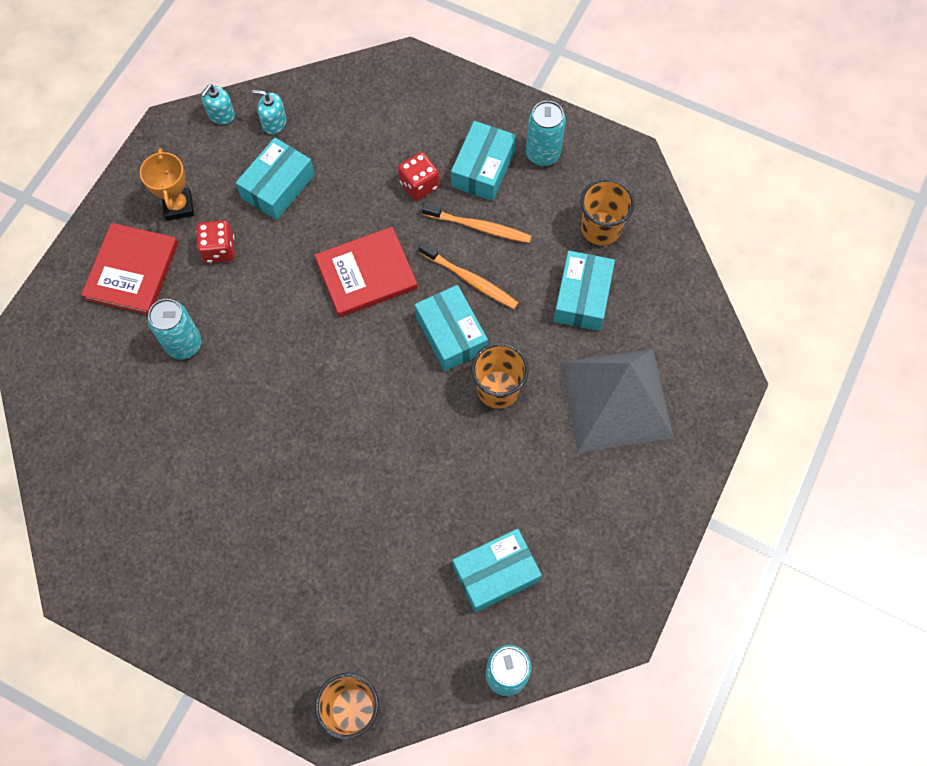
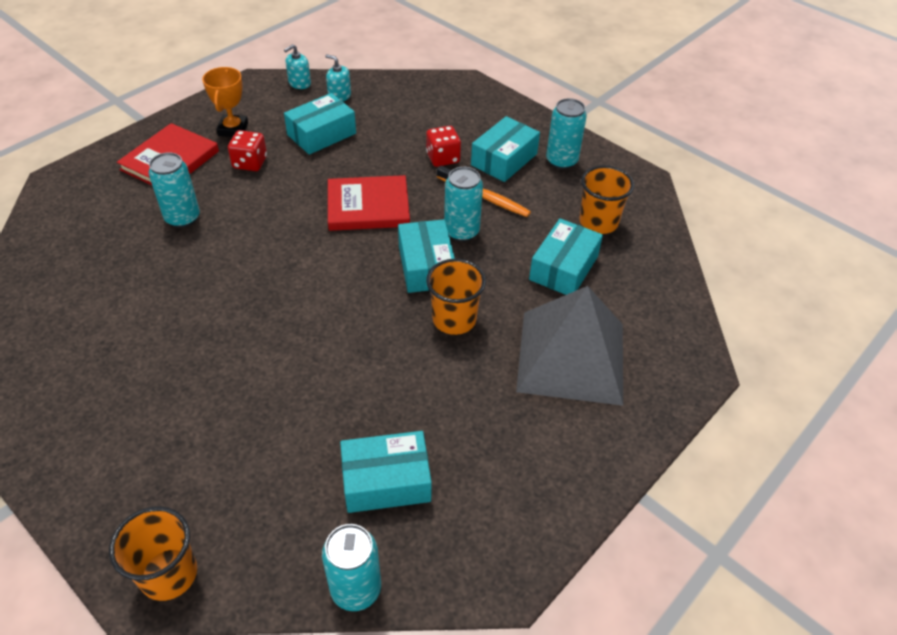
camera: 15 degrees right, 20 degrees down
orange toothbrush [419,242,519,309] -> turquoise can [444,167,483,242]

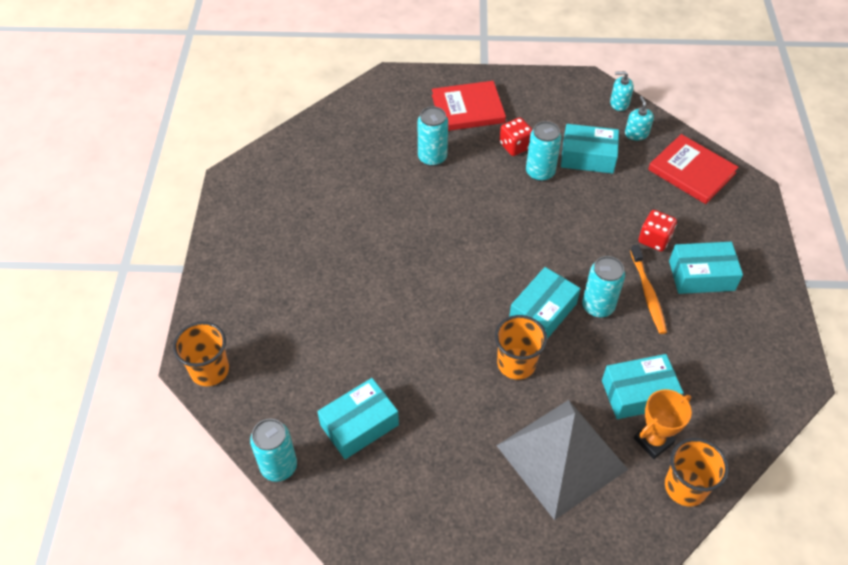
camera: 50 degrees right, 5 degrees up
orange trophy [202,67,248,137] -> orange trophy moved to [634,389,692,459]
red book [328,175,410,231] -> red book moved to [648,134,739,204]
turquoise box [340,431,432,513] -> turquoise box turned 75 degrees counterclockwise [317,378,399,459]
turquoise can [546,98,587,169] -> turquoise can moved to [526,121,561,181]
orange cup [579,165,634,234] -> orange cup moved to [665,438,729,506]

